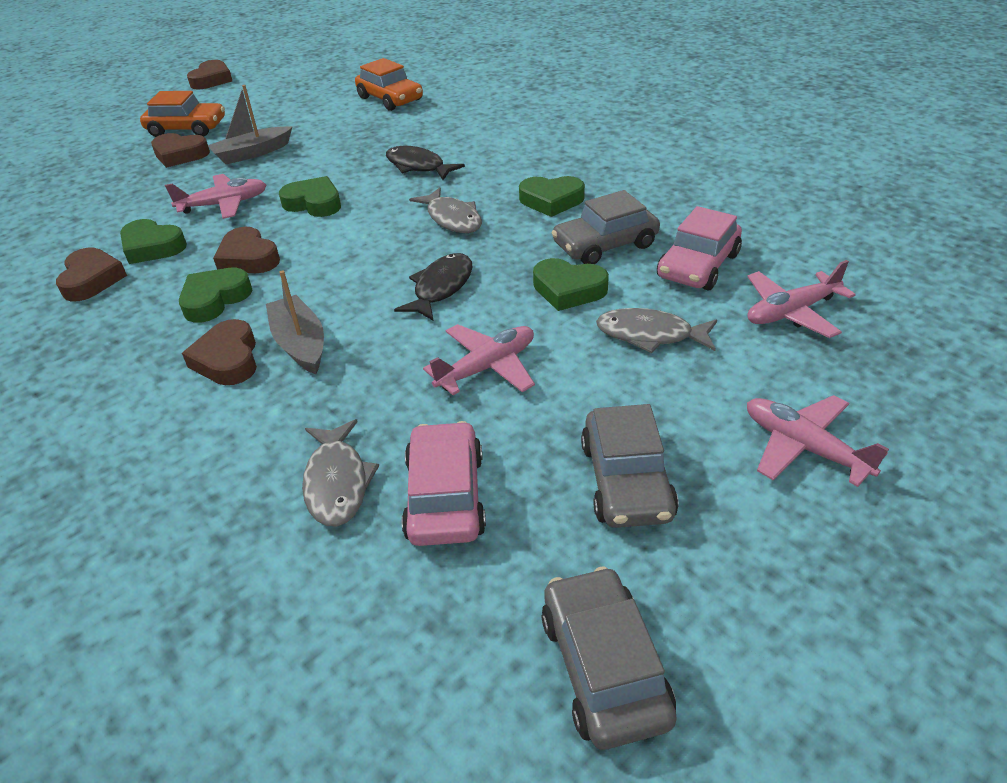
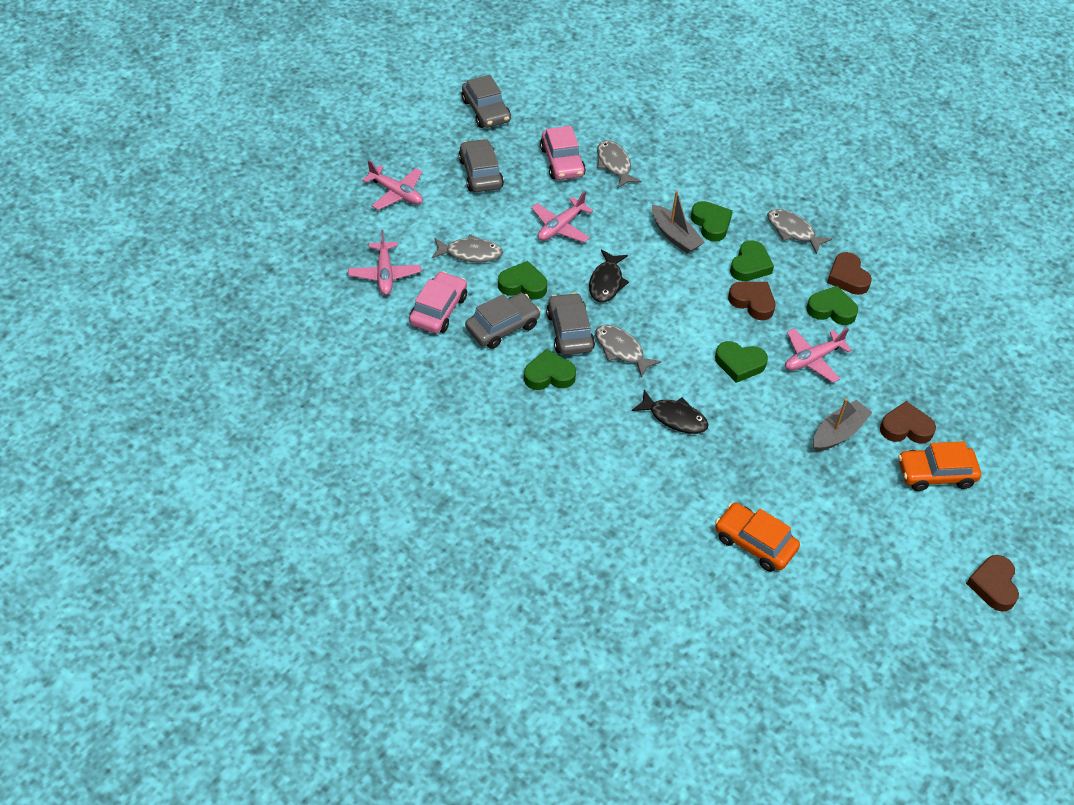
camera: 165 degrees right, 10 degrees up
brown heart [182,319,257,385] -> green heart [691,201,733,242]
pink plane [747,260,856,338] -> pink plane turned 120 degrees clockwise [348,230,421,295]
none -> grey car [546,293,595,355]
none -> grey fish [767,209,832,254]

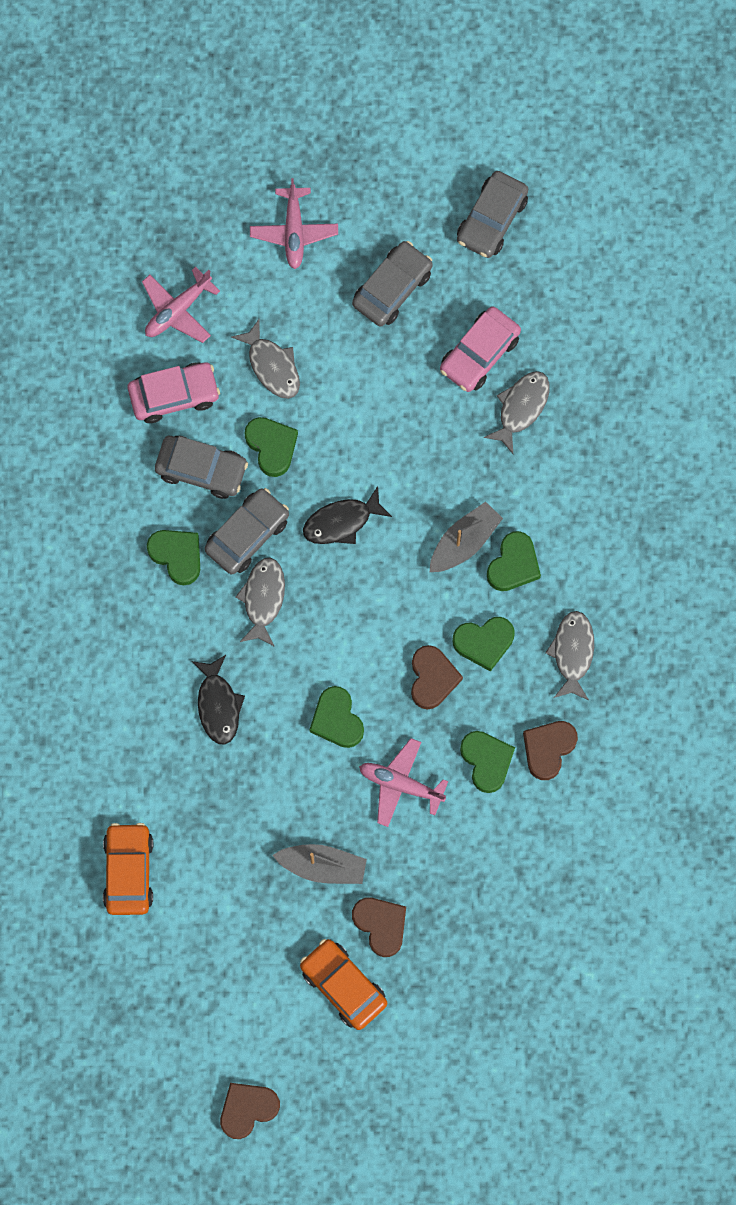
camera: 55 degrees right, 25 degrees up
pink plane [531,191,593,243] -> none
grey boat [652,191,705,253] -> grey boat turned 150 degrees counterclockwise [430,501,503,572]

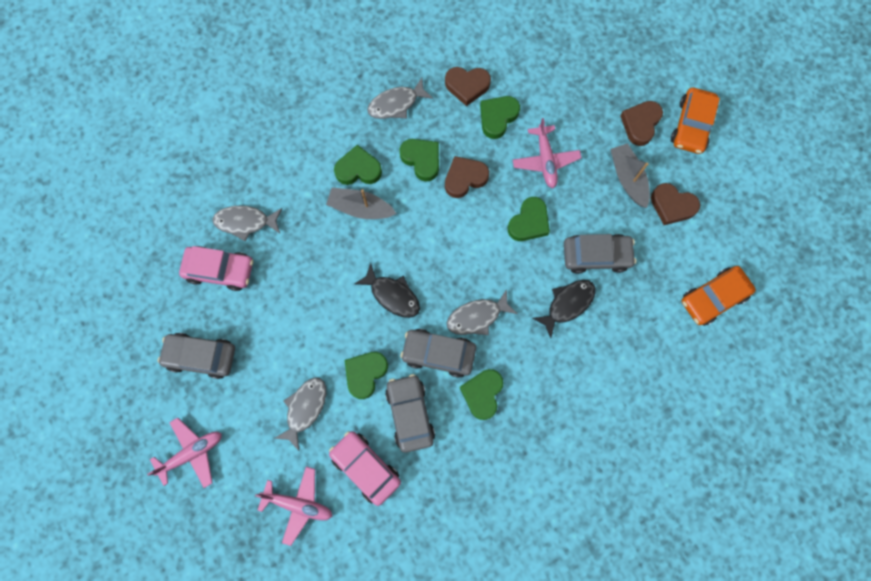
camera: 120 degrees left, 0 degrees up
brown heart [220,1083,280,1139] -> brown heart moved to [651,183,700,225]
grey car [457,171,528,258] -> grey car moved to [564,234,636,274]

